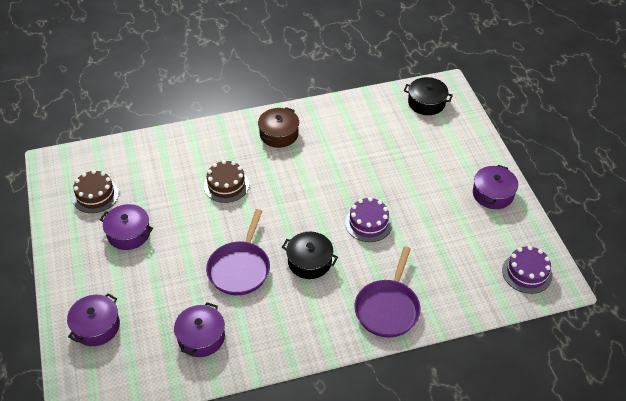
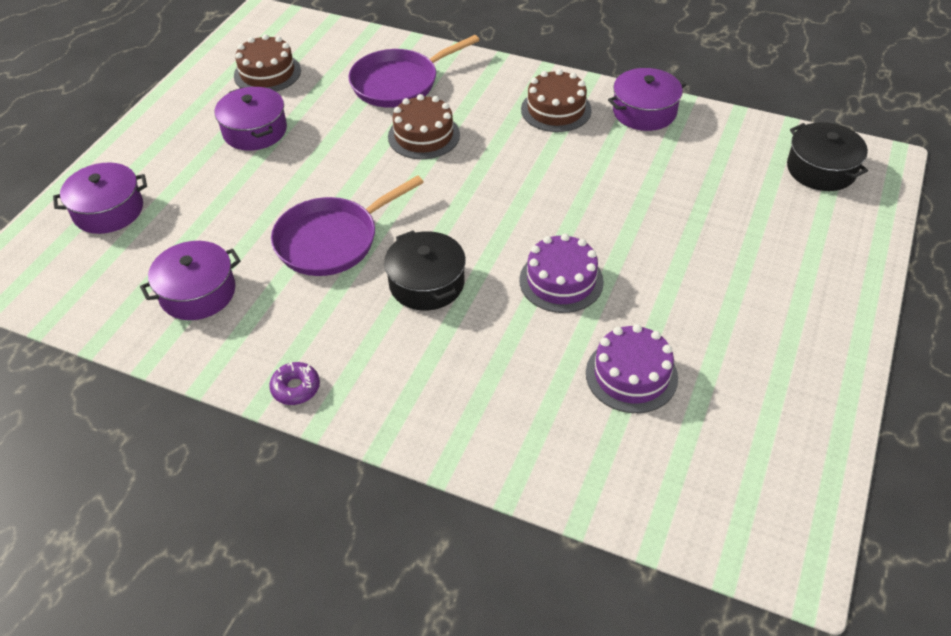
camera: 40 degrees right, 0 degrees up
brown pot [258,107,299,148] -> brown cake [521,69,592,132]
purple pan [354,246,421,338] -> purple pan moved to [348,35,480,108]
purple pot [473,165,518,209] -> purple pot moved to [608,68,686,131]
purple cake [502,246,552,294] -> purple cake moved to [586,324,678,413]
none -> purple donut [269,362,320,405]

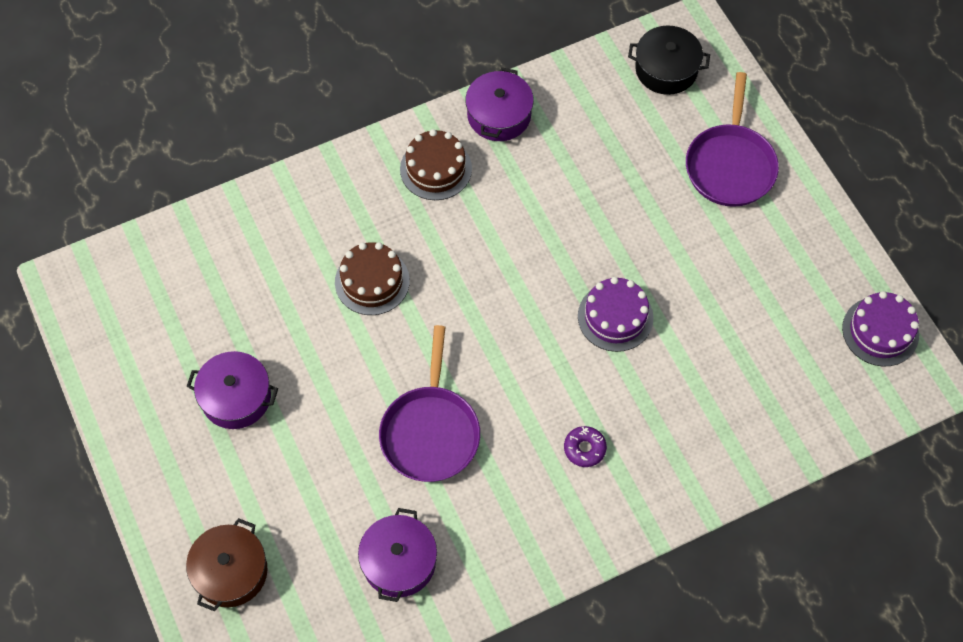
camera: 50 degrees left, 15 degrees up
purple pot [53,162,147,234] -> brown pot [186,518,267,611]
brown cake [234,34,301,92] -> none
purple donut [269,362,320,405] -> purple donut moved to [564,426,607,467]
purple pan [348,35,480,108] -> purple pan moved to [686,72,779,207]
black pot [384,230,466,311] -> none
purple cake [586,324,678,413] -> purple cake moved to [842,291,919,366]

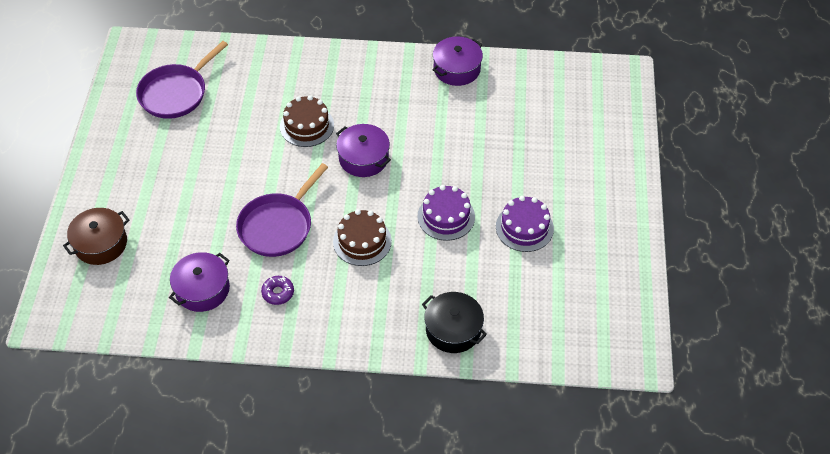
camera: 30 degrees right, 10 degrees down
purple pot [186,351,278,429] -> purple pot moved to [336,124,391,177]
brown cake [400,129,472,200] -> brown cake moved to [333,209,392,266]
purple donut [564,426,607,467] -> purple donut moved to [261,276,294,305]
black pot [628,26,710,95] -> black pot moved to [422,292,487,353]
purple pan [686,72,779,207] -> purple pan moved to [136,41,228,119]
purple cake [842,291,919,366] -> purple cake moved to [496,196,554,252]

